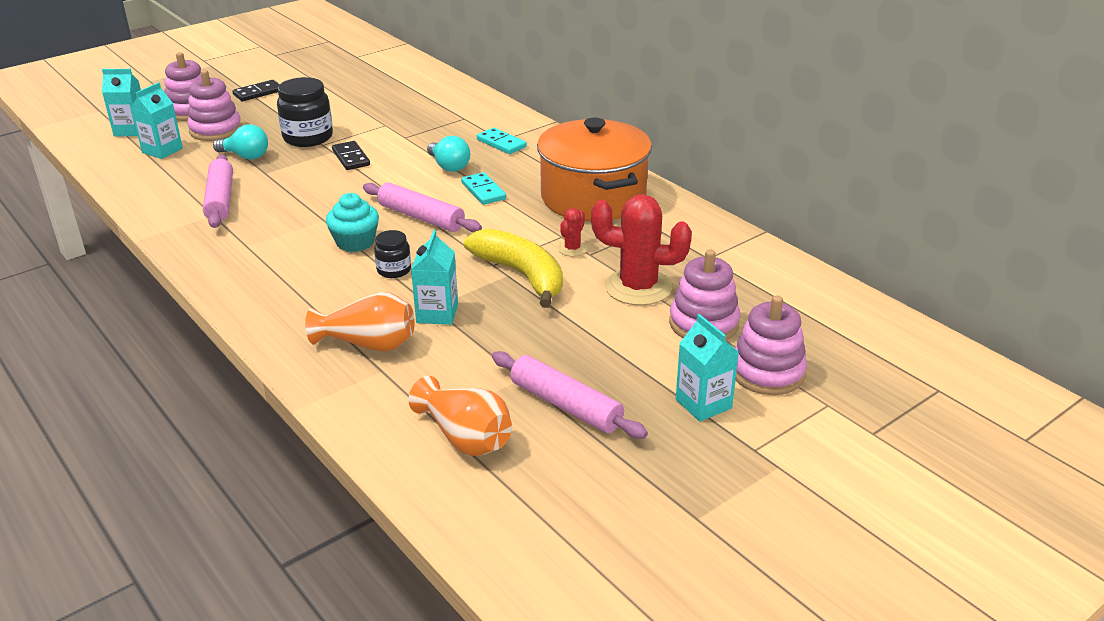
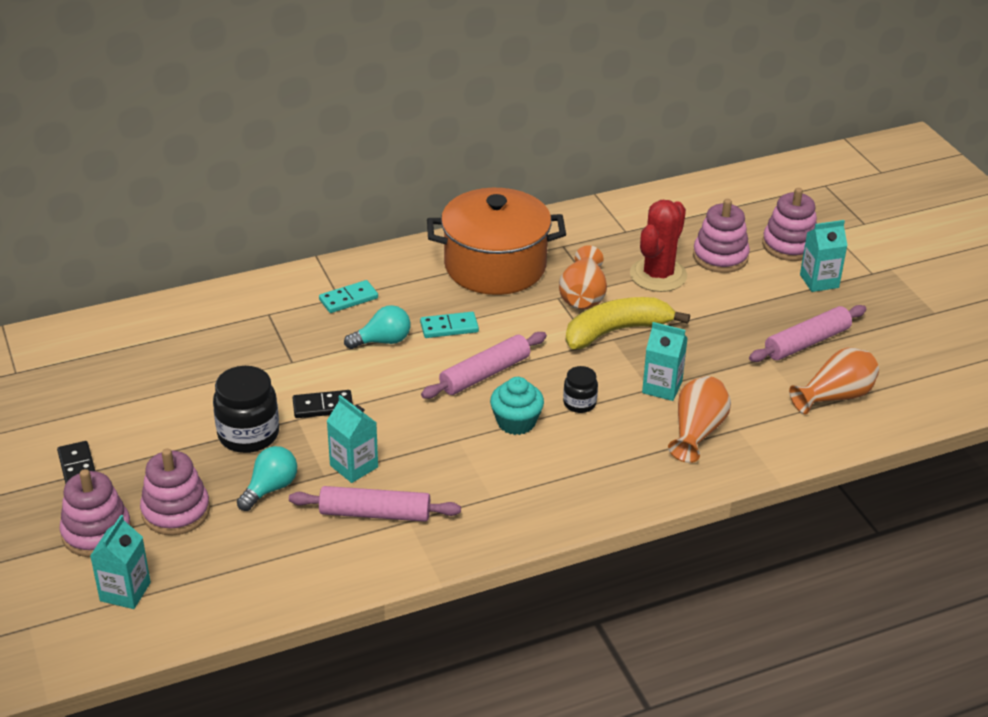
camera: 75 degrees left, 5 degrees up
turquoise carton [131,82,183,159] -> turquoise carton moved to [327,395,378,483]
red cactus [558,208,588,257] -> orange vase [559,245,607,309]

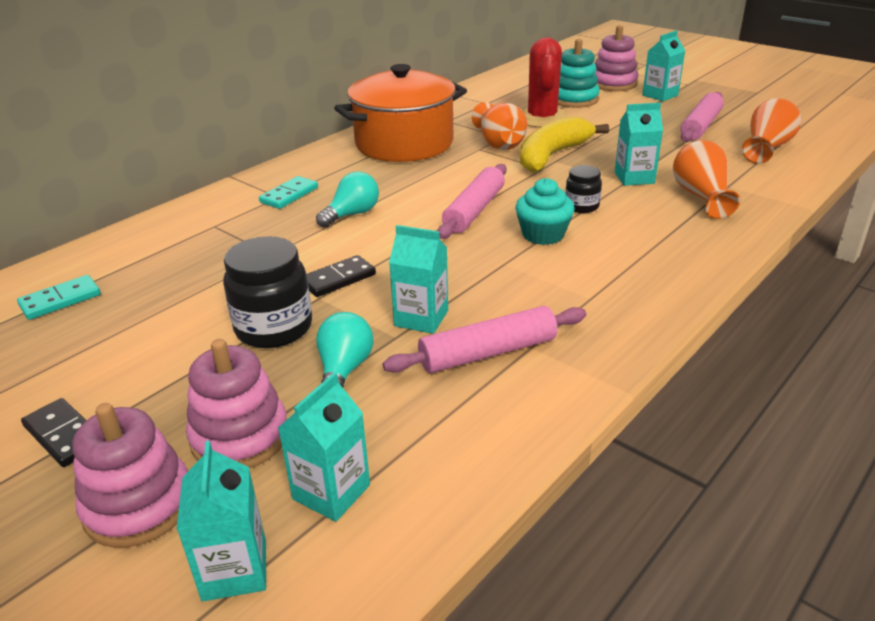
camera: 25 degrees left, 5 degrees down
turquoise domino [420,312,479,338] -> turquoise domino moved to [17,275,101,320]
pink stacking toy [693,199,750,273] -> turquoise stacking toy [558,39,600,108]
none -> turquoise carton [278,372,370,522]

